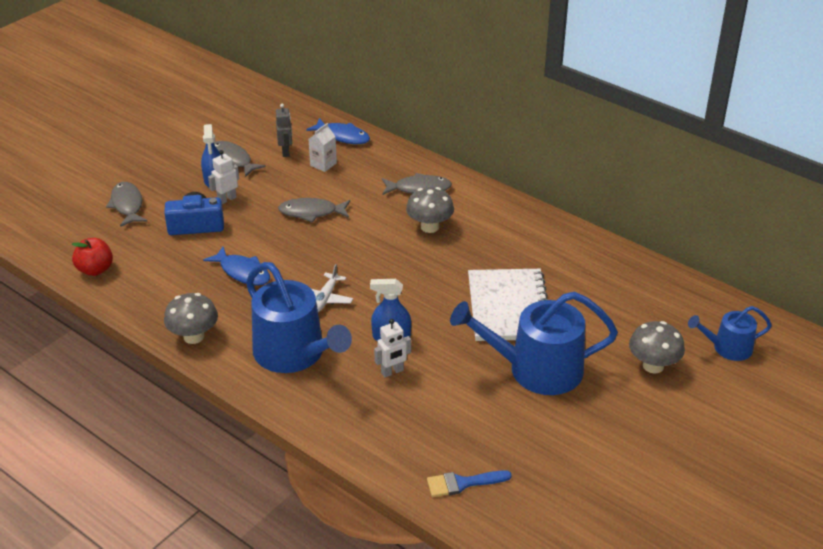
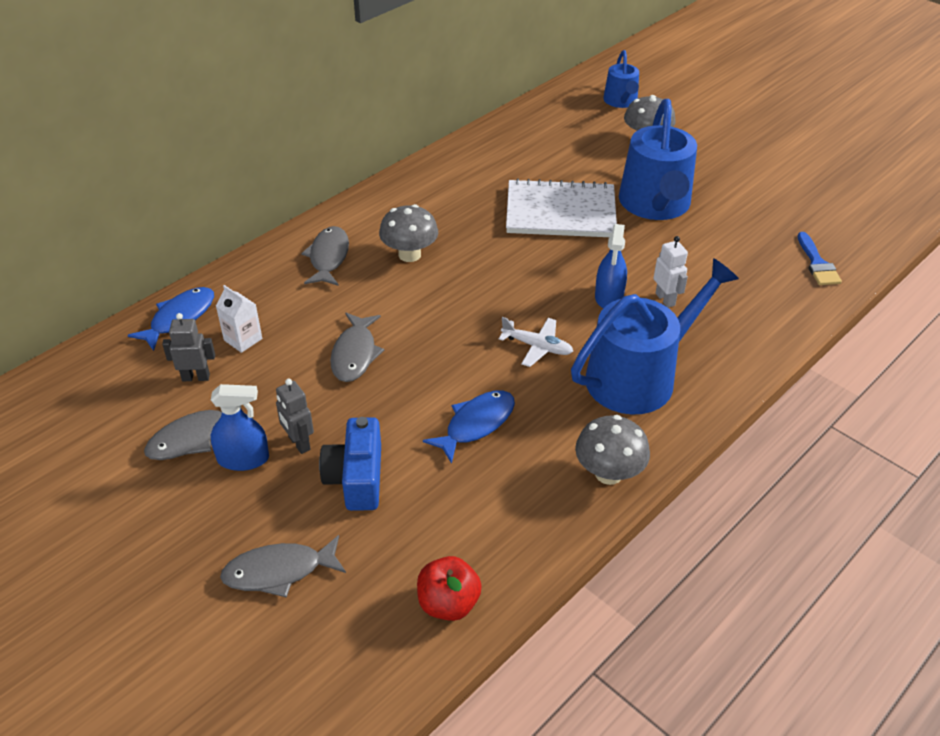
camera: 85 degrees left, 5 degrees up
white robot [208,150,239,204] -> grey robot [276,379,314,454]

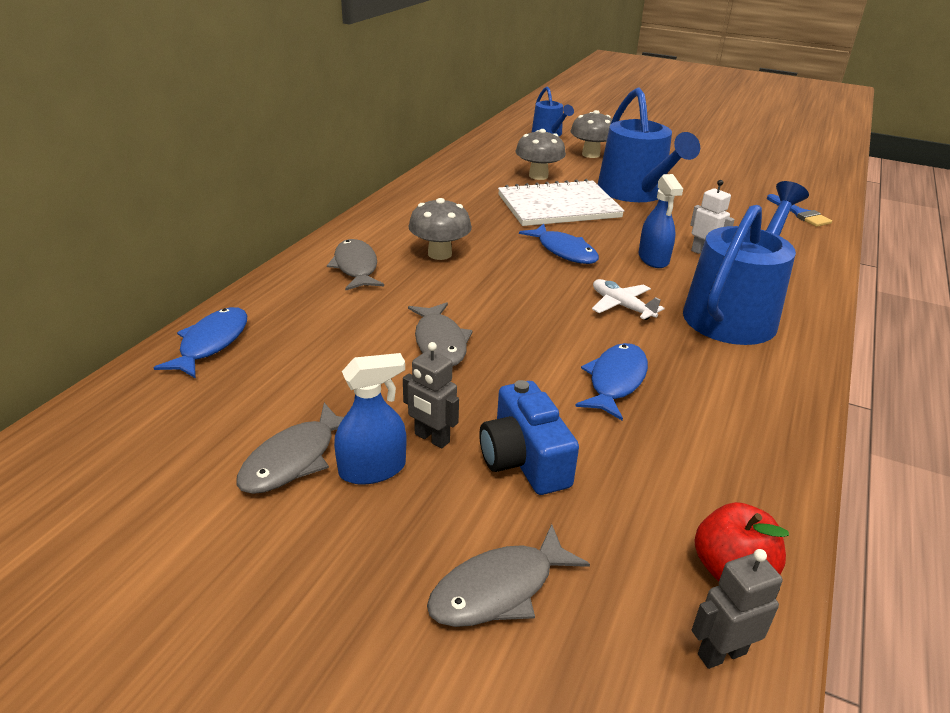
camera: 20 degrees left, 10 degrees down
grey robot [162,313,215,381] -> grey robot moved to [692,549,783,669]
white carton [216,285,262,353] -> none
white plane [499,317,573,367] -> white plane turned 135 degrees counterclockwise [592,279,665,320]
grey mushroom [575,415,650,485] -> grey mushroom moved to [516,129,566,180]
none -> blue fish [519,224,599,264]

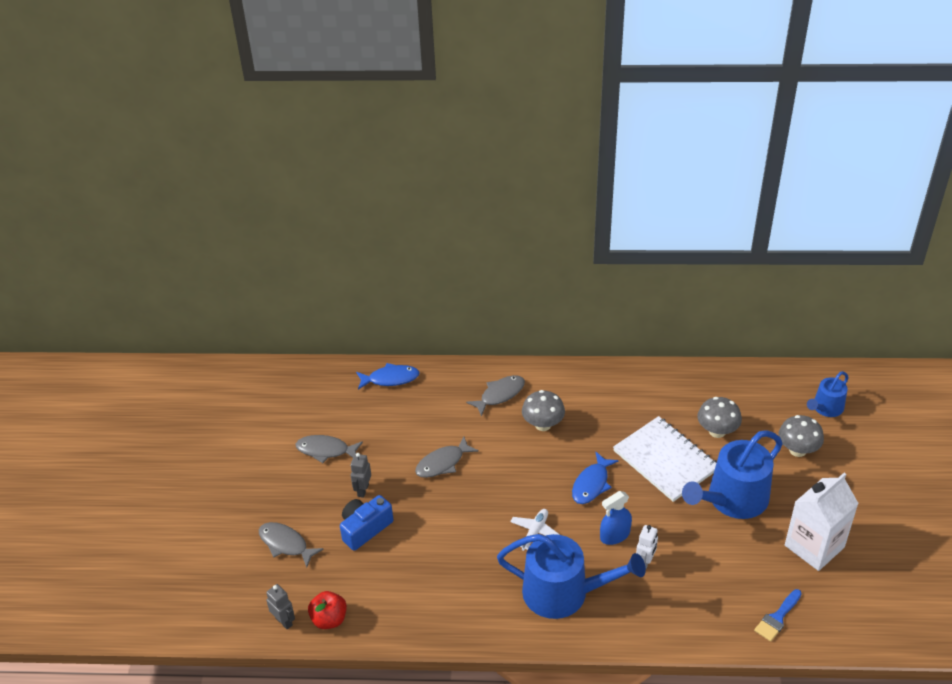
camera: 70 degrees right, 10 degrees up
blue spray bottle [334,353,406,485] -> none
blue fish [575,343,648,420] -> none
none -> white carton [785,473,859,571]

